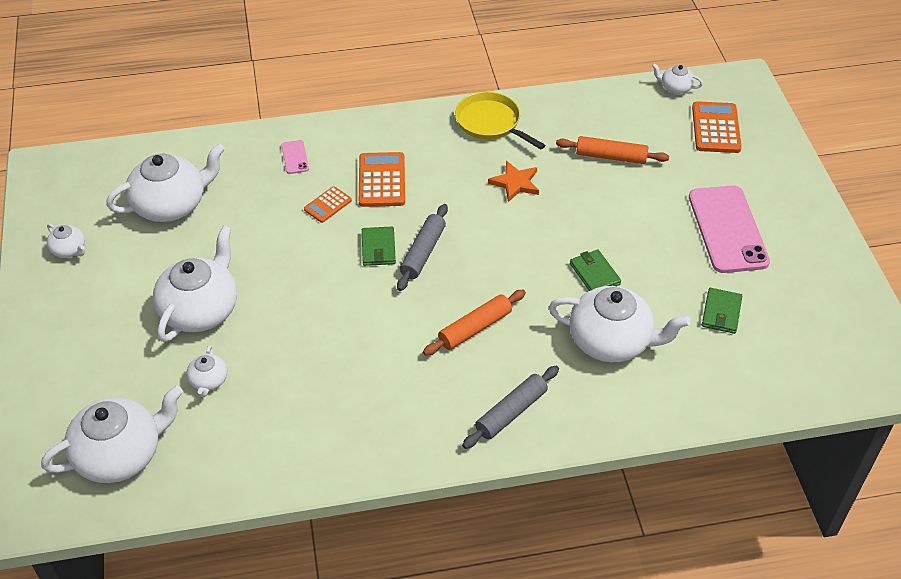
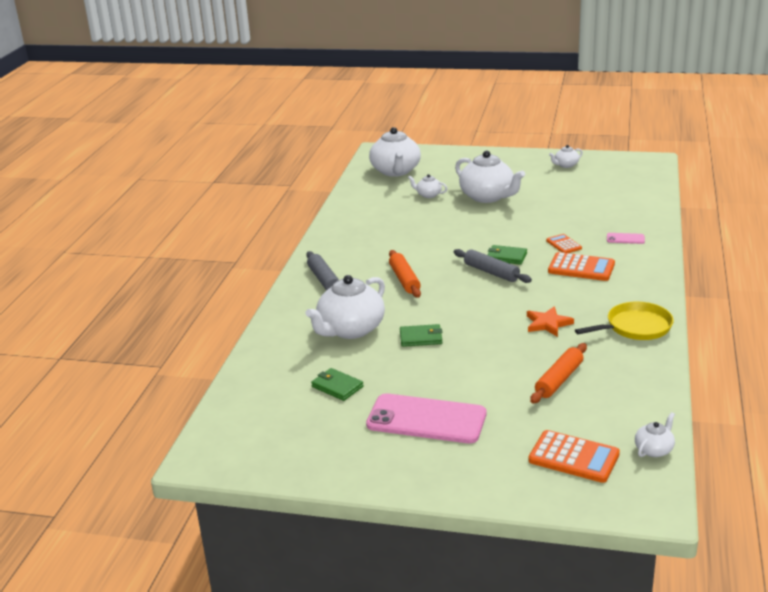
camera: 115 degrees right, 20 degrees down
white teapot [106,144,225,222] -> none

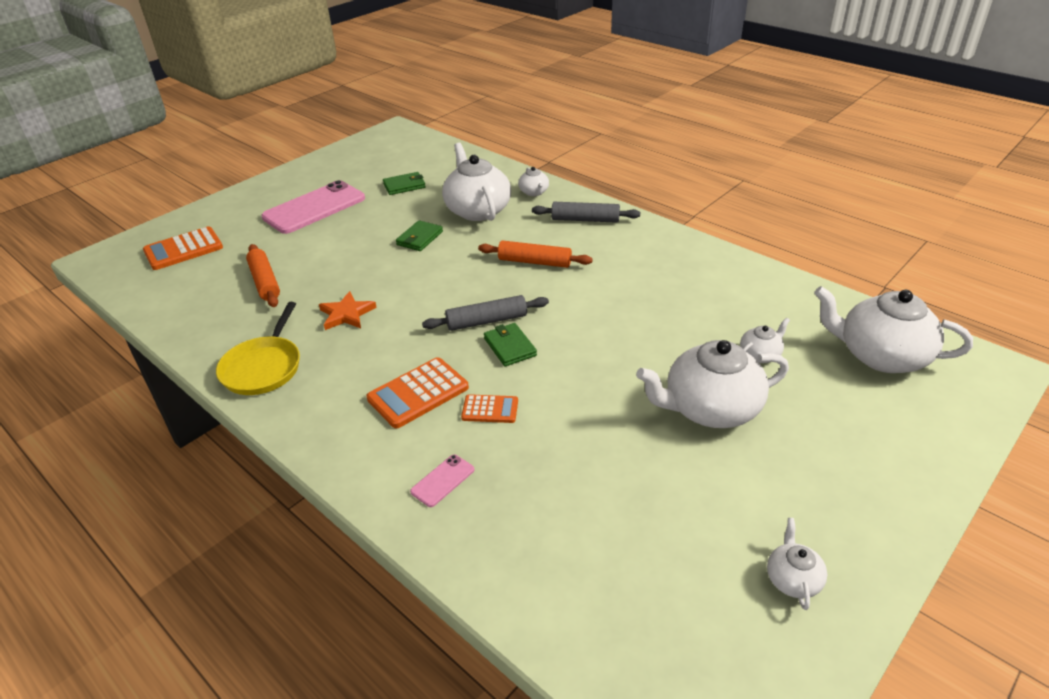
camera: 120 degrees right, 10 degrees up
green wallet [487,245,527,265] -> green wallet turned 75 degrees counterclockwise [484,323,537,367]
white teapot [635,412,675,457] -> white teapot moved to [518,167,549,196]

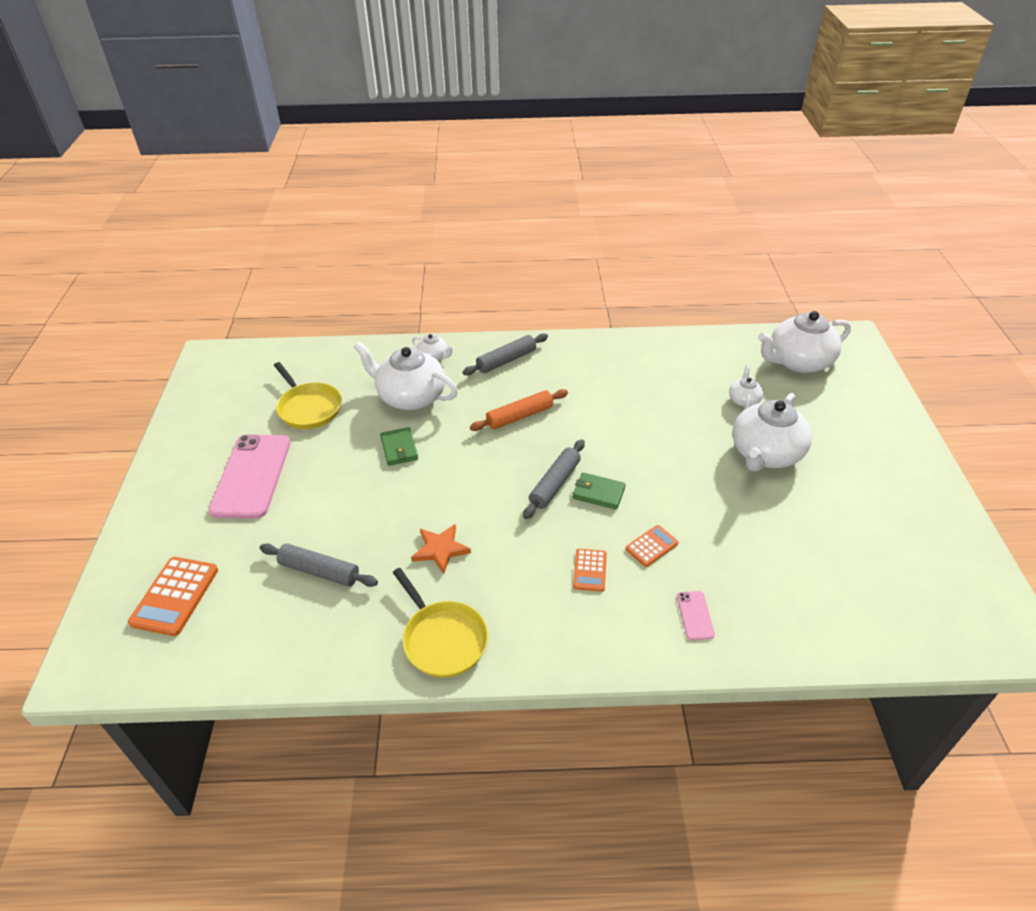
camera: 45 degrees left, 5 degrees up
orange rolling pin [246,244,280,307] -> grey rolling pin [260,543,378,587]
orange calculator [366,357,469,428] -> orange calculator [573,549,607,592], size x0.59
green wallet [383,172,426,195] -> yellow pan [274,362,342,429]
white teapot [767,518,827,610] -> none

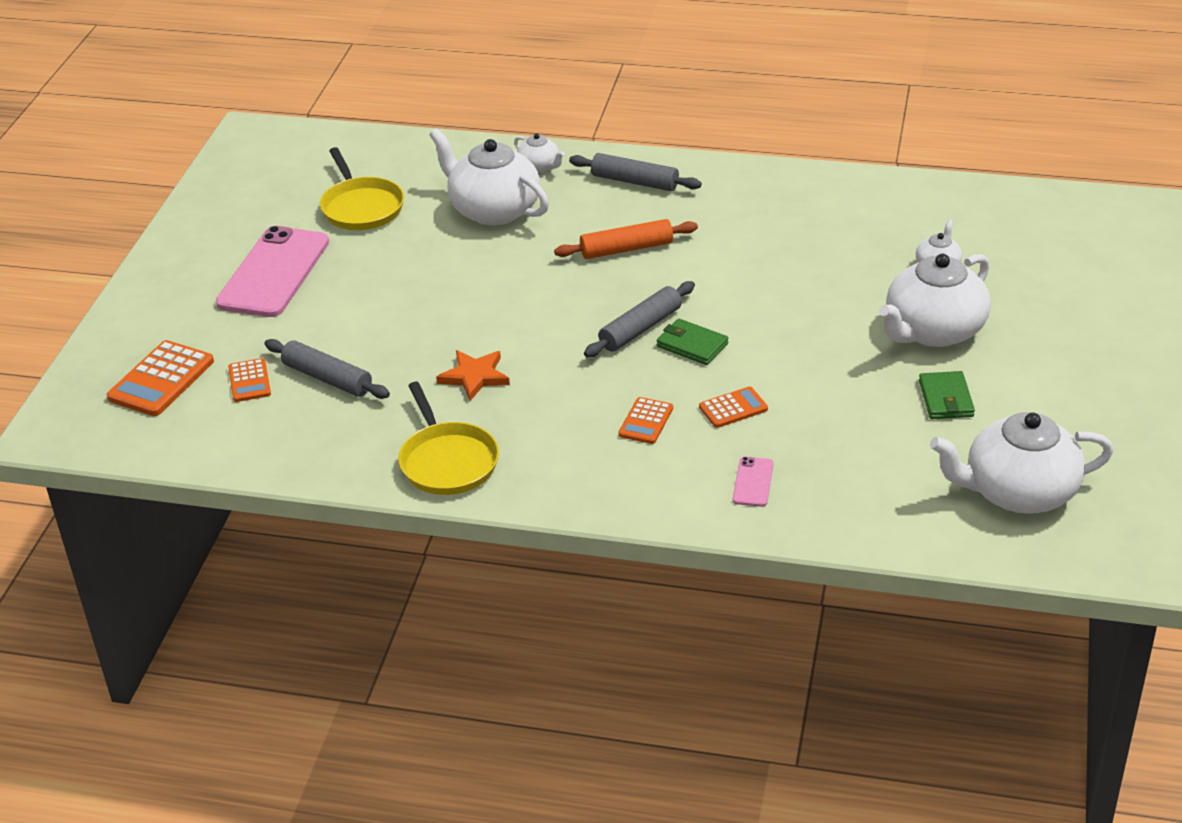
camera: 15 degrees right, 5 degrees down
green wallet [380,427,418,466] -> green wallet moved to [919,371,975,419]
grey rolling pin [463,333,548,375] -> grey rolling pin turned 45 degrees clockwise [569,153,702,191]
white teapot [758,311,851,373] -> white teapot moved to [930,412,1114,514]
none -> orange calculator [228,358,271,402]

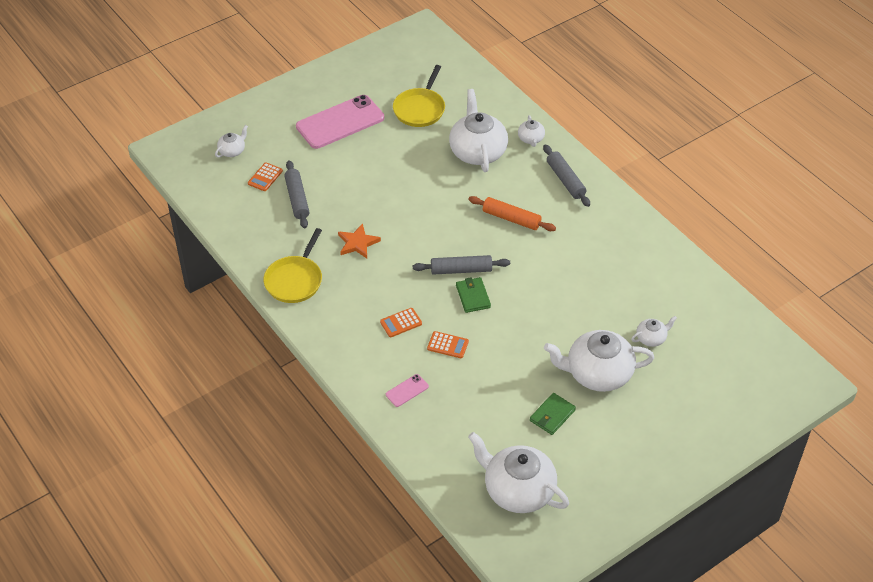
camera: 40 degrees right, 10 degrees up
orange calculator [107,340,214,416] -> white teapot [215,125,248,158]

